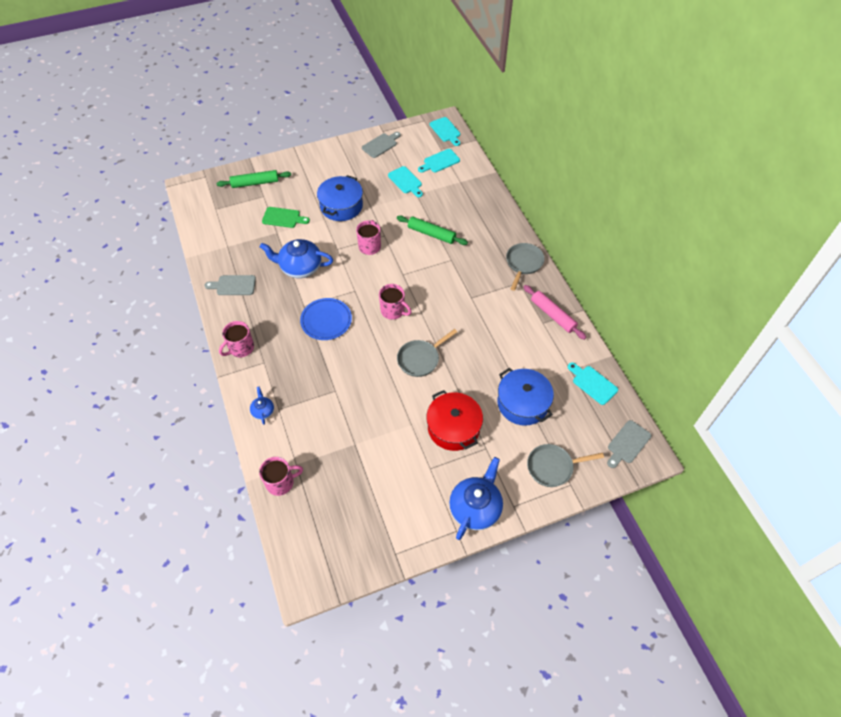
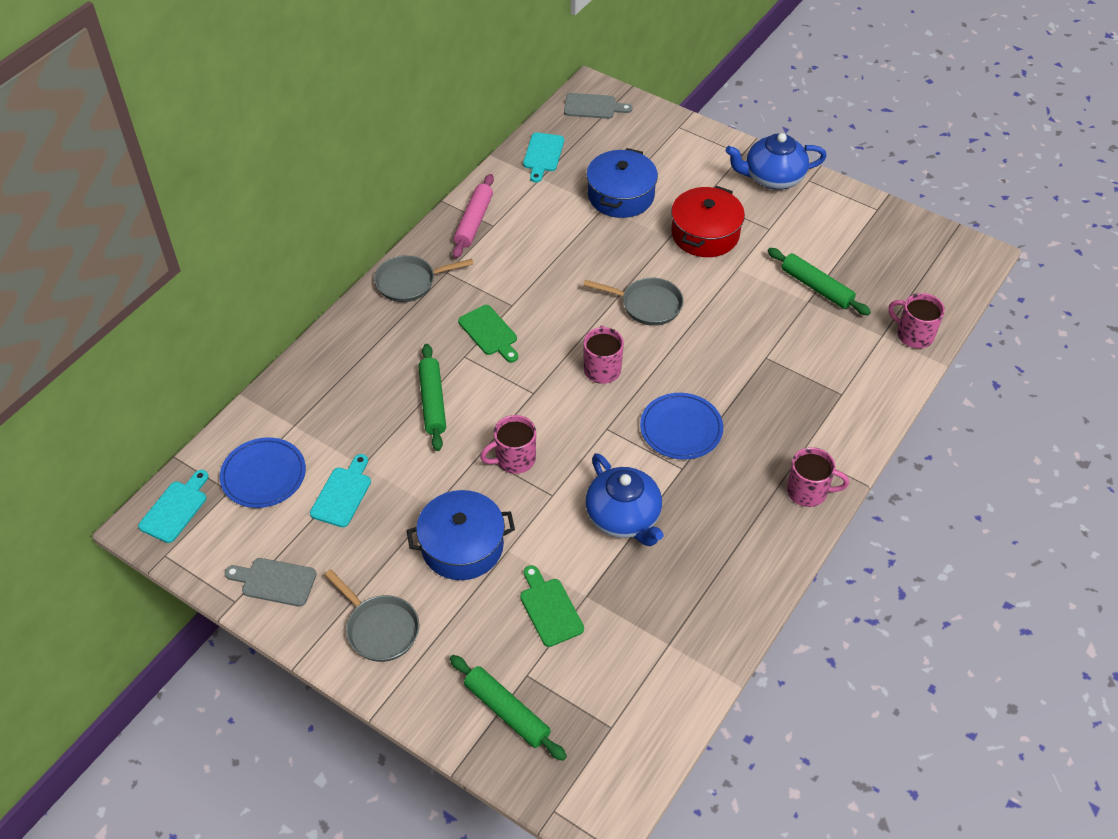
camera: 125 degrees left, 5 degrees down
grey cutting board [205,275,256,295] -> none
blue teapot [250,386,274,425] -> none
turquoise cutting board [418,149,460,173] -> blue plate [220,437,306,508]
grey pan [527,444,604,487] -> grey pan moved to [325,569,419,662]
none -> green cutting board [458,305,518,362]
none -> green rolling pin [768,248,871,315]

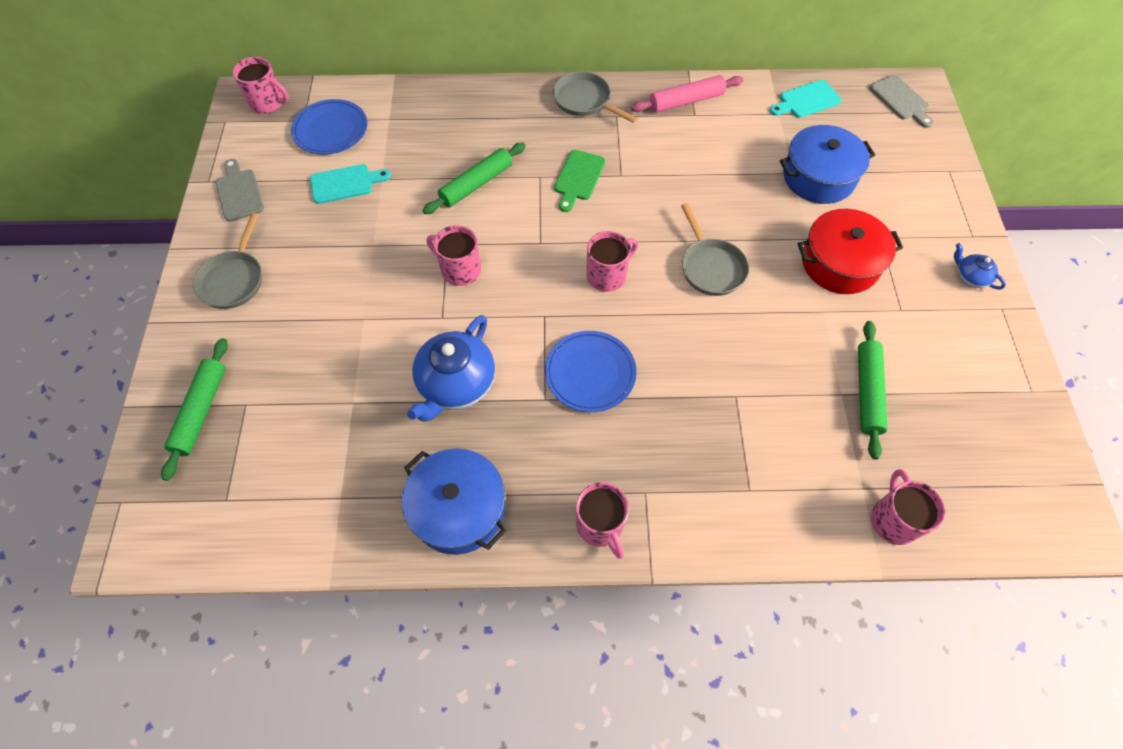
camera: 55 degrees right, 10 degrees up
turquoise cutting board [138,470,208,543] -> pink mug [233,57,289,113]
blue pot [407,490,515,580] -> blue pot moved to [402,449,507,555]
green cutting board [520,565,584,647] -> none
blue teapot [725,133,827,190] -> blue teapot [954,243,1006,290], size x0.49

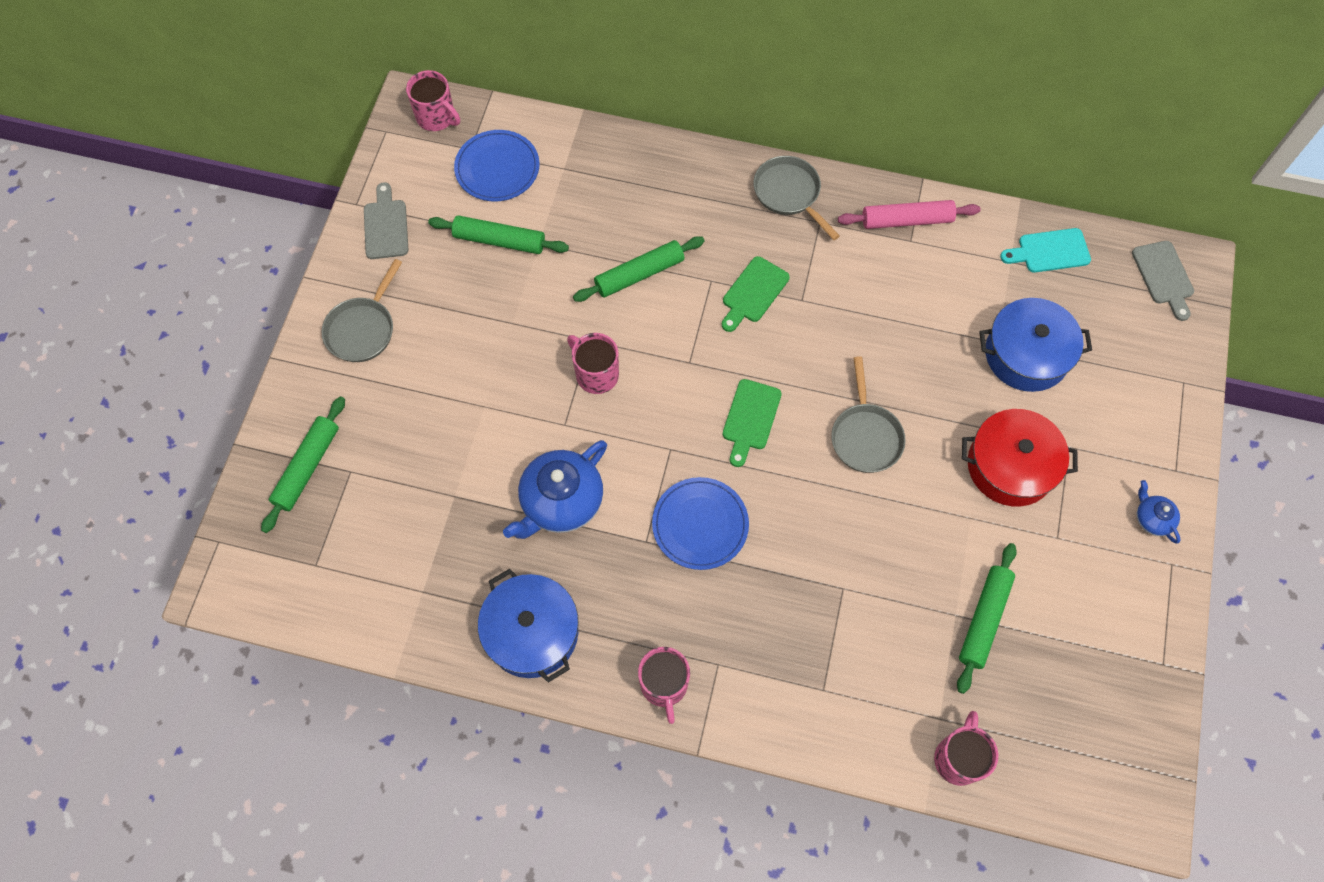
camera: 15 degrees right, 5 degrees up
turquoise cutting board [310,164,391,204] -> green rolling pin [428,215,569,254]
pink mug [587,231,638,292] -> green cutting board [723,379,782,467]

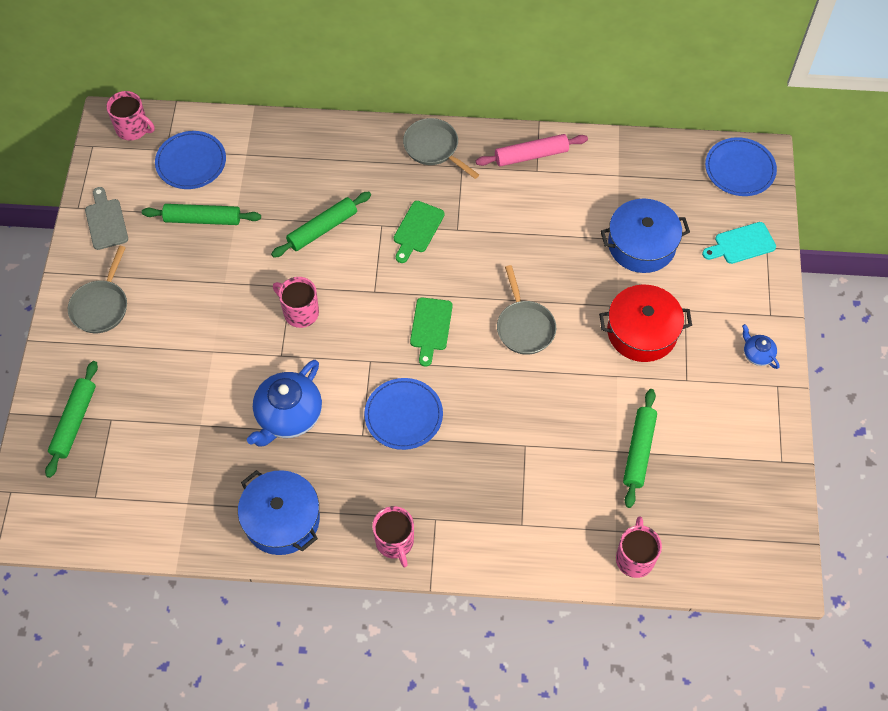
camera: 10 degrees left, 5 degrees down
turquoise cutting board [1000,228,1091,273] -> turquoise cutting board moved to [702,222,776,264]
grey cutting board [1132,241,1194,321] -> blue plate [705,137,777,196]

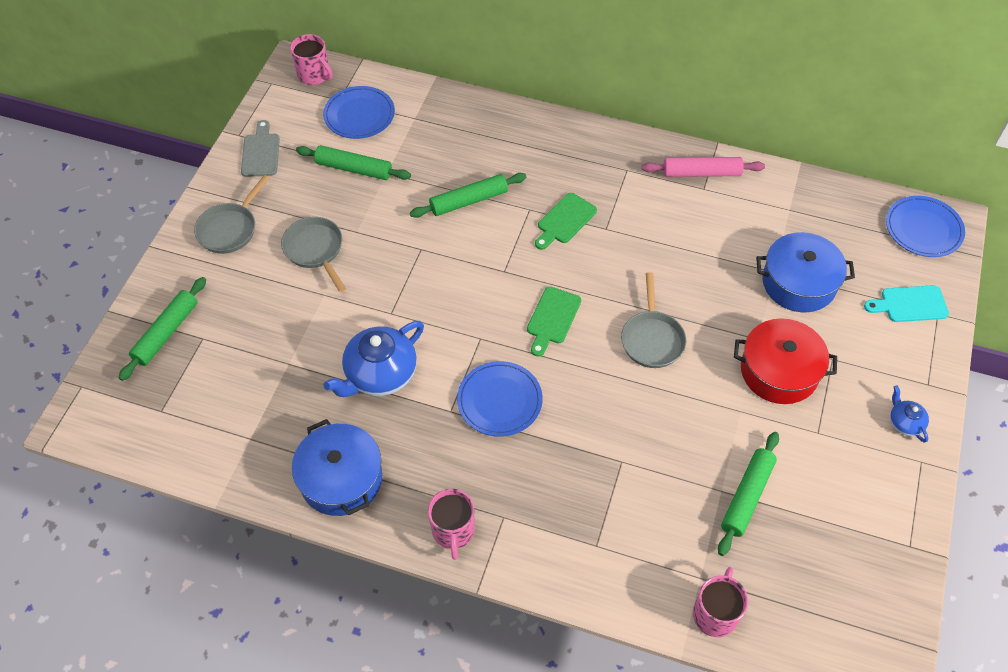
camera: 15 degrees right, 5 degrees down
pink mug [273,277,319,328] -> none
grey pan [403,118,479,179] -> grey pan moved to [281,217,346,292]

